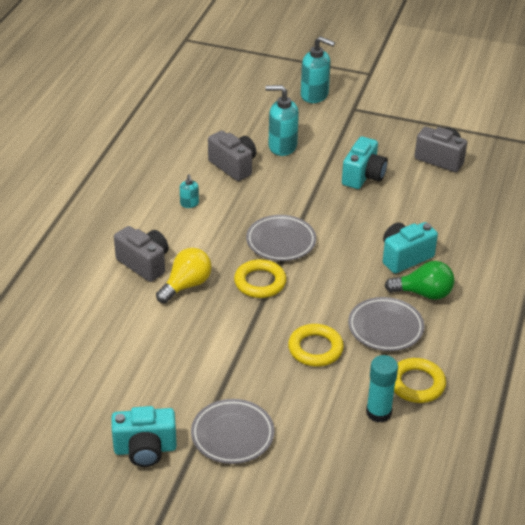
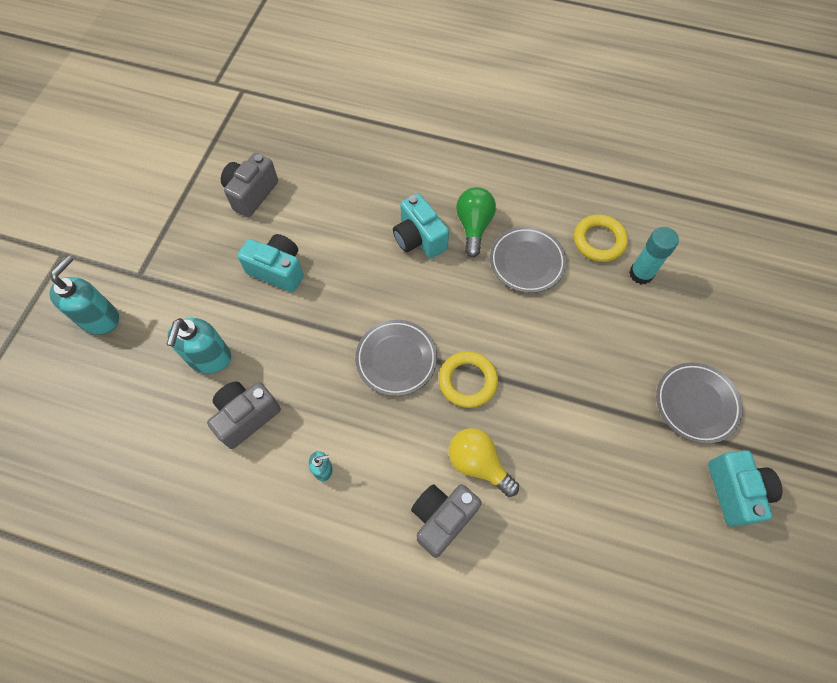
camera: 90 degrees left, 25 degrees up
yellow ring [288,324,344,367] -> none

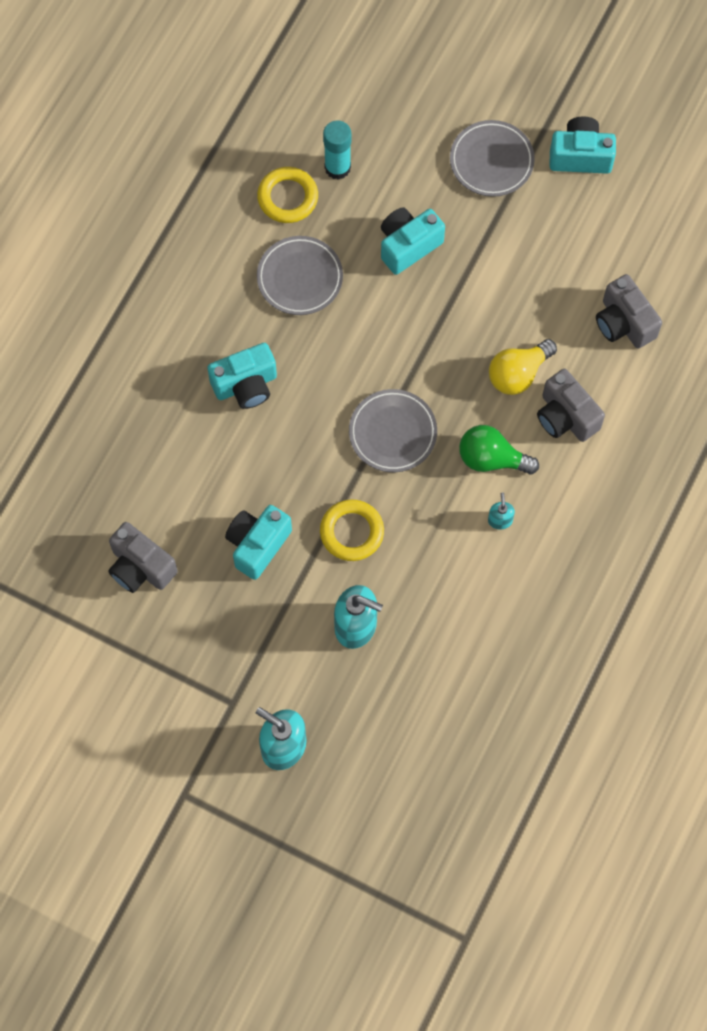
camera: 80 degrees left, 5 degrees up
grey camera [207,382,281,449] -> grey camera moved to [596,274,662,349]
yellow ring [439,351,498,408] -> yellow ring moved to [320,500,384,561]
green light bulb [456,187,496,257] -> green light bulb moved to [459,425,539,474]
none -> turquoise camera [381,207,445,275]

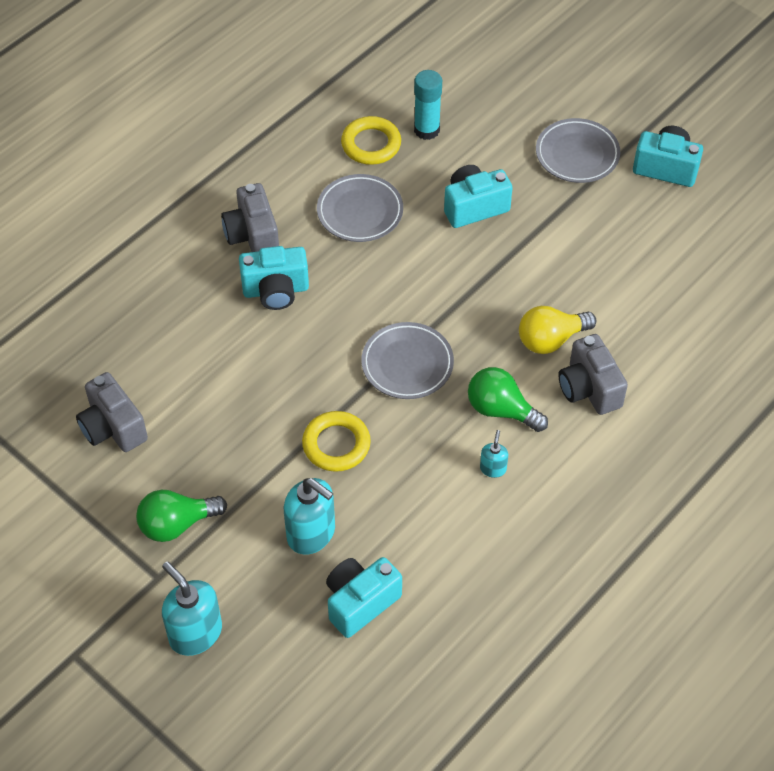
camera: 15 degrees right, 15 degrees down
turquoise camera [225,505,292,580] -> turquoise camera moved to [326,557,402,638]
grey camera [596,274,662,349] -> grey camera moved to [221,183,279,252]
none -> green light bulb [136,490,227,542]

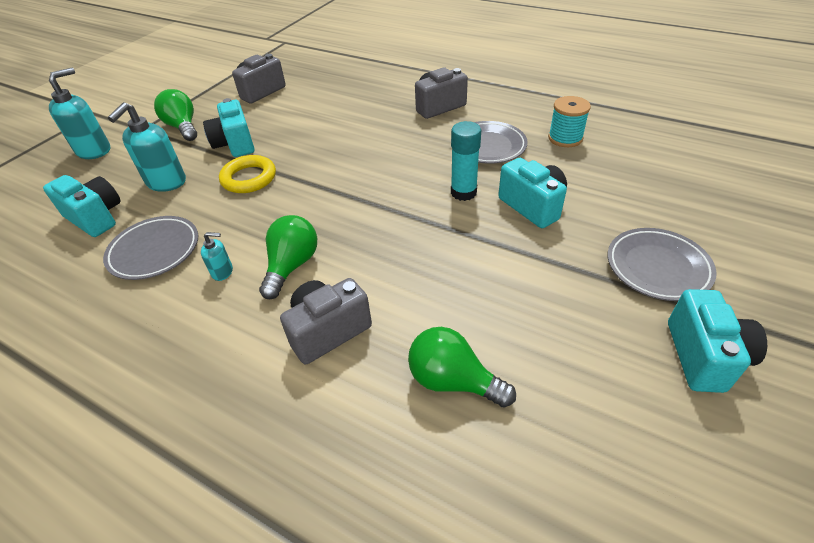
camera: 80 degrees right, 10 degrees down
turquoise camera [239,246,309,310] -> turquoise camera moved to [203,98,255,157]
yellow ring [341,116,401,165] -> turquoise spool [548,96,591,147]
grey plate [361,322,454,399] -> grey plate moved to [103,216,198,280]
turquoise glue stick [414,70,442,140] -> turquoise glue stick moved to [451,121,481,201]
yellow light bulb [519,306,596,354] -> none
none -> green light bulb [408,327,516,408]

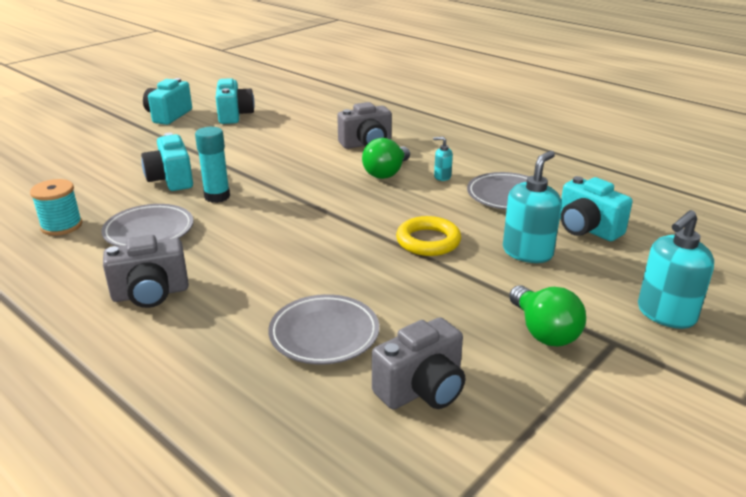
camera: 170 degrees left, 15 degrees down
turquoise camera [203,98,255,157] -> turquoise camera moved to [216,78,255,124]
green light bulb [408,327,516,408] -> none
grey plate [608,228,717,301] -> grey plate moved to [268,294,379,365]

